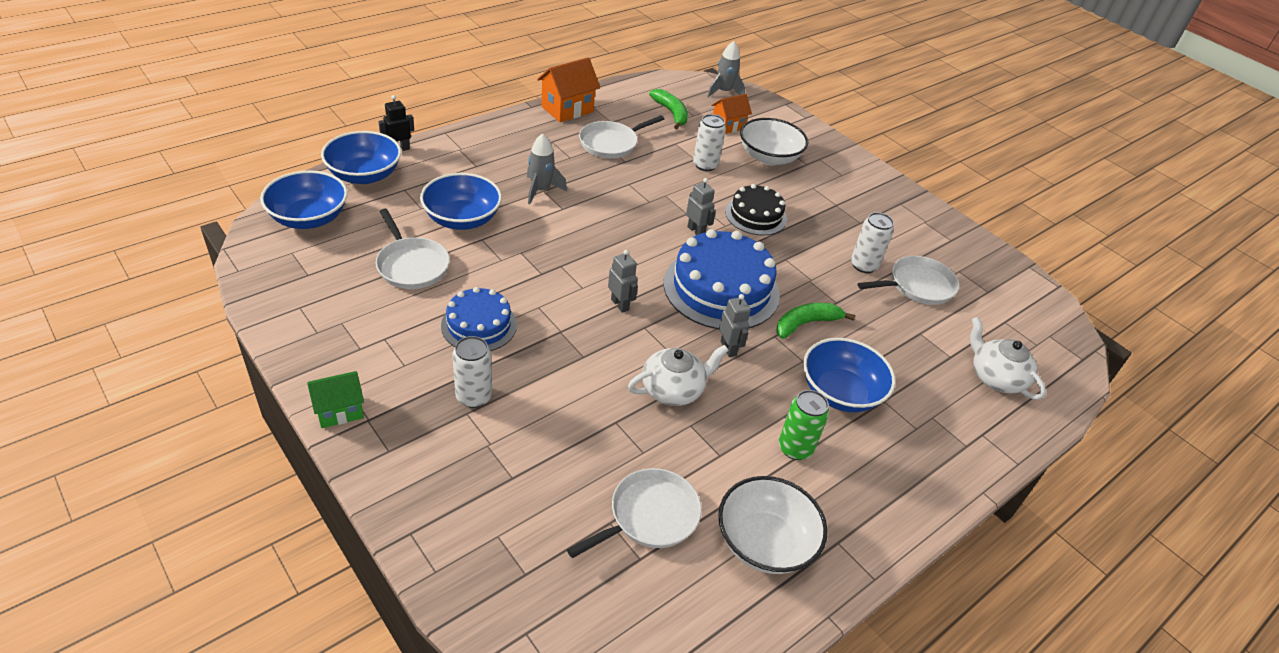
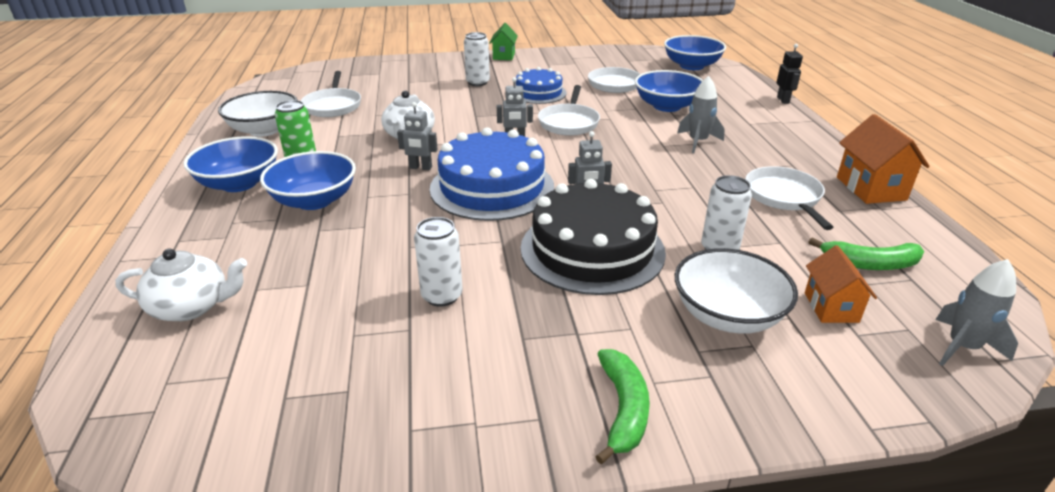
camera: 125 degrees right, 10 degrees down
blue bowl [321,131,401,184] -> blue bowl moved to [183,136,278,192]
black cake [725,184,787,235] -> black cake [521,179,666,295], size x1.70
green banana [776,303,856,339] -> green banana moved to [595,349,650,464]
white pan [858,256,959,305] -> white pan moved to [538,85,600,136]

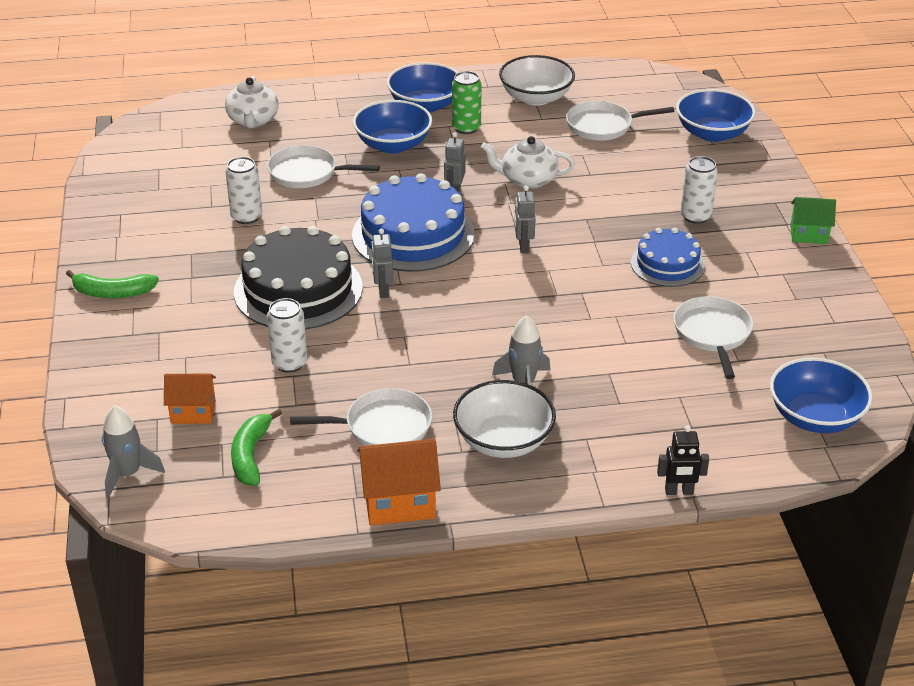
camera: 90 degrees right, 5 degrees up
white pan [538,85,600,136] -> white pan moved to [267,145,380,188]
blue bowl [635,70,703,112] -> blue bowl moved to [676,89,756,142]
white bowl [675,248,798,334] -> white bowl moved to [453,380,556,458]

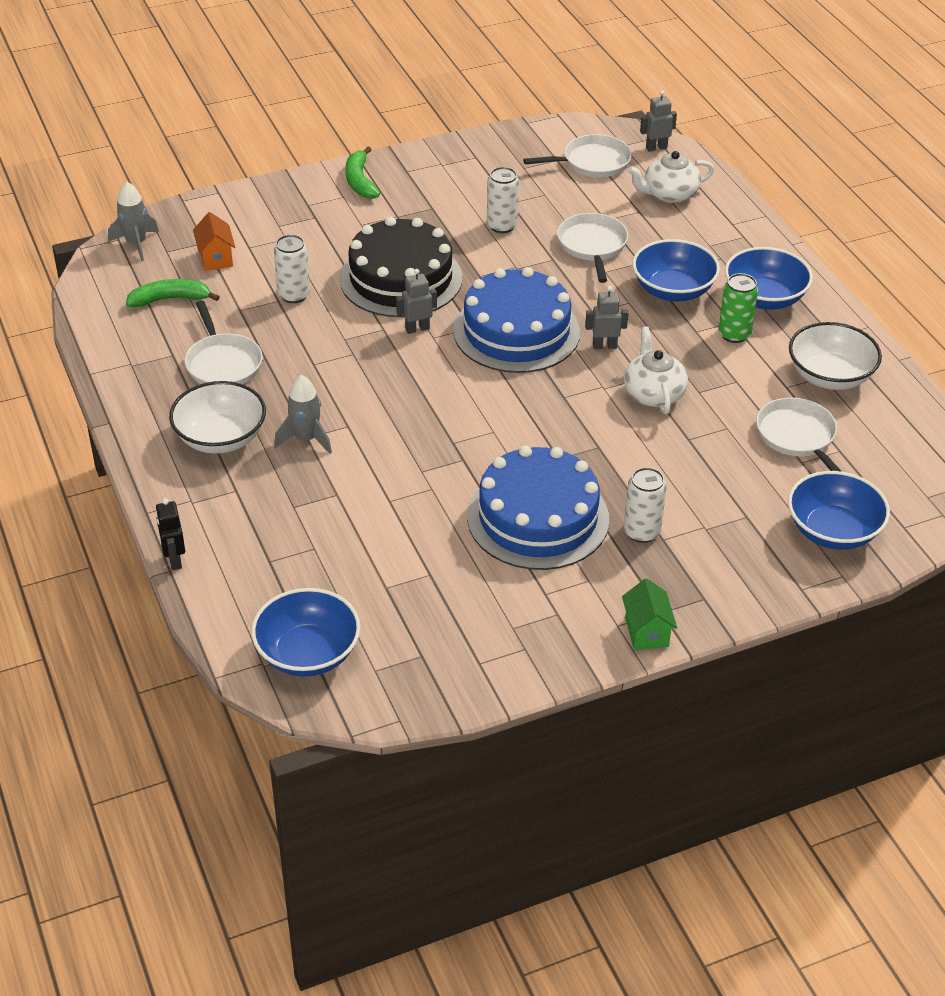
camera: 75 degrees right, 5 degrees up
orange house [357,439,441,525] -> none
grey robot [514,186,536,254] -> grey robot moved to [640,90,677,152]
blue cake [631,228,705,287] -> blue cake [467,446,609,570], size x1.70
white pan [673,296,753,379] -> white pan moved to [523,134,632,177]

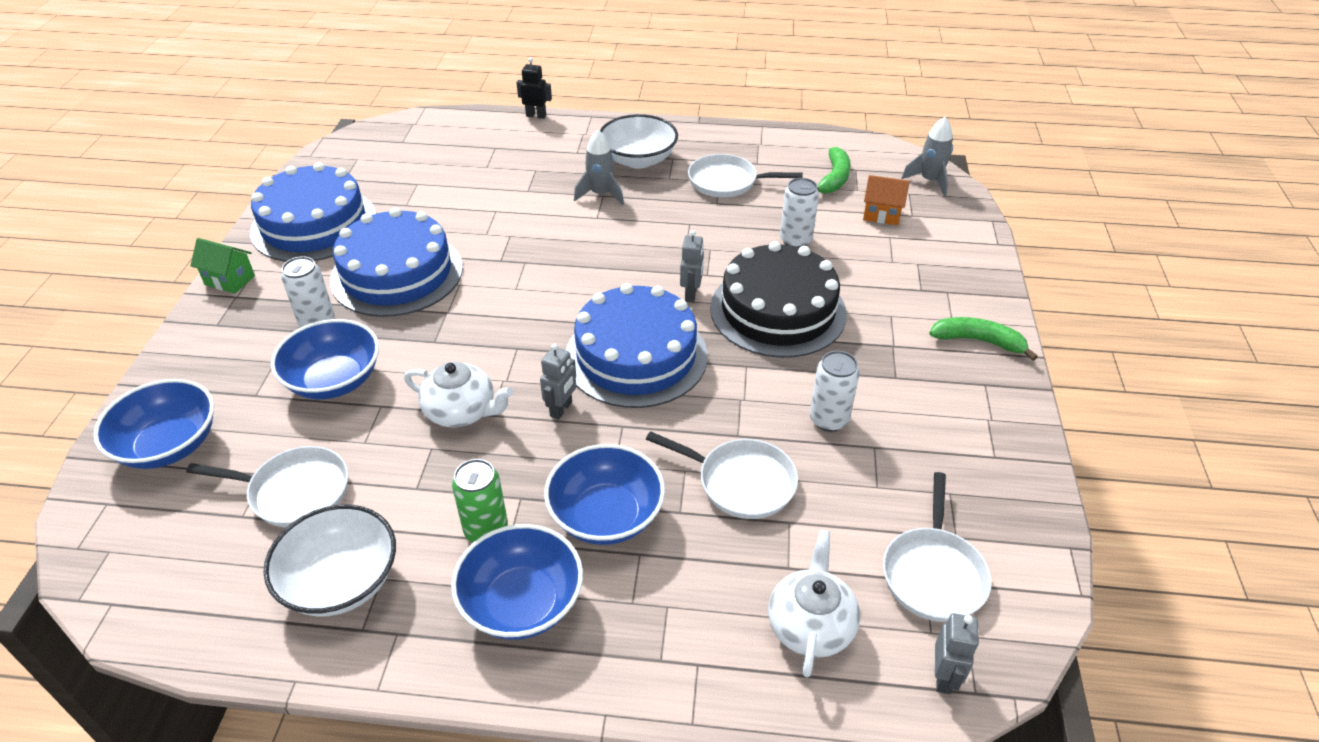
camera: 120 degrees right, 0 degrees up
blue bowl [251,588,361,677] -> blue bowl moved to [271,319,379,399]
none -> blue cake [250,162,376,262]

